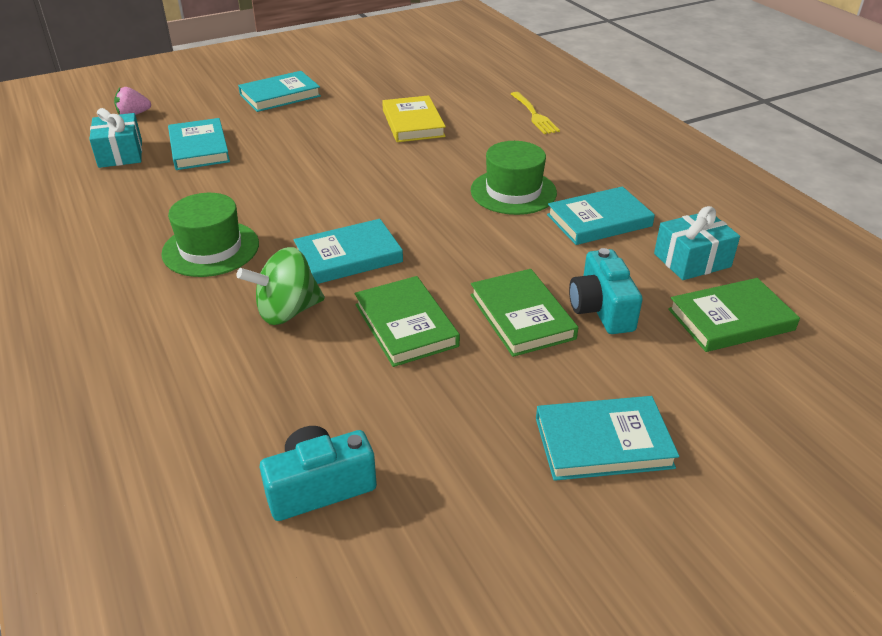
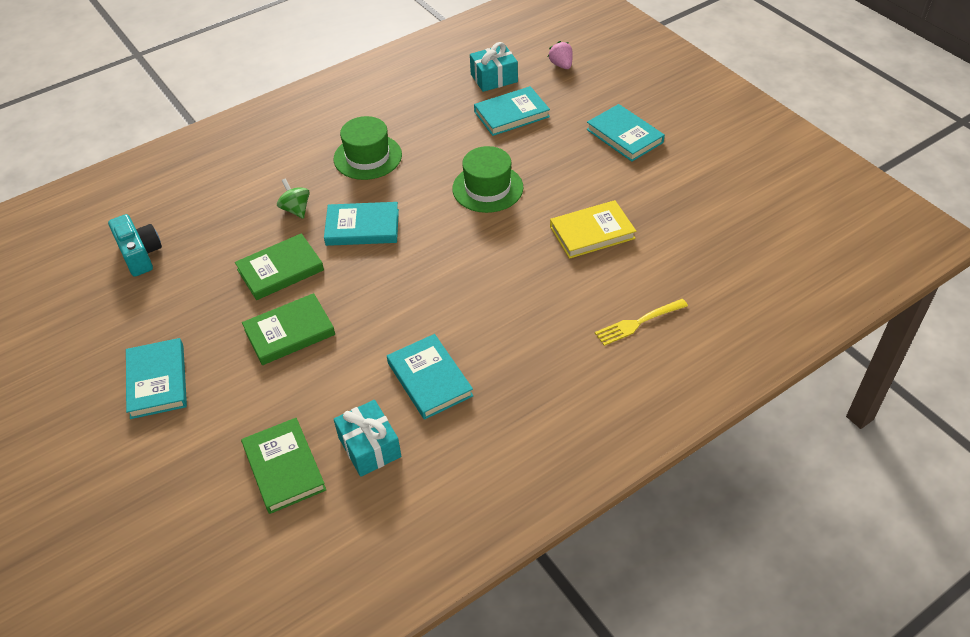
camera: 85 degrees right, 10 degrees up
green spinning top [237,247,325,325] -> green spinning top [277,178,310,219], size x0.65
turquoise book [294,219,403,284] -> turquoise book turned 60 degrees counterclockwise [324,202,399,246]
green hat [471,141,557,215] -> green hat moved to [452,146,523,213]
turquoise camera [569,248,643,334] -> none

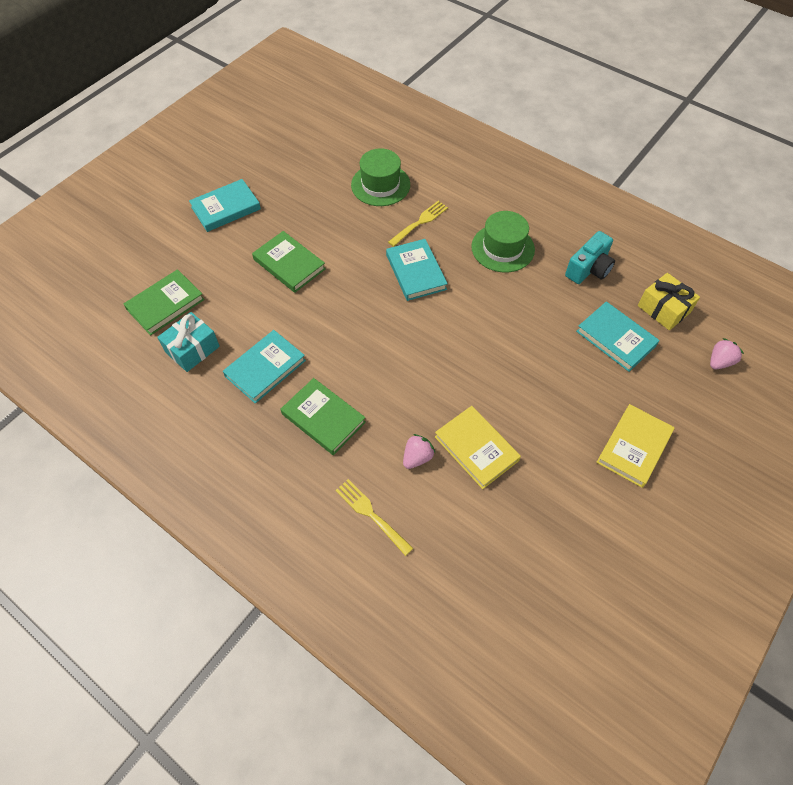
camera: 70 degrees right, 10 degrees up
turquoise camera [108,214,162,277] -> turquoise camera moved to [565,231,615,284]
green book [235,233,324,300] -> green book moved to [281,378,366,455]
green spinning top [277,178,310,219] -> yellow fork [388,201,448,247]
green hat [452,146,523,213] -> green hat moved to [351,148,410,206]
turquoise gift [470,42,518,92] -> yellow gift [638,273,700,330]
turquoise book [586,104,665,162] -> yellow book [596,404,675,488]
none -> pink strawberry [403,434,435,469]

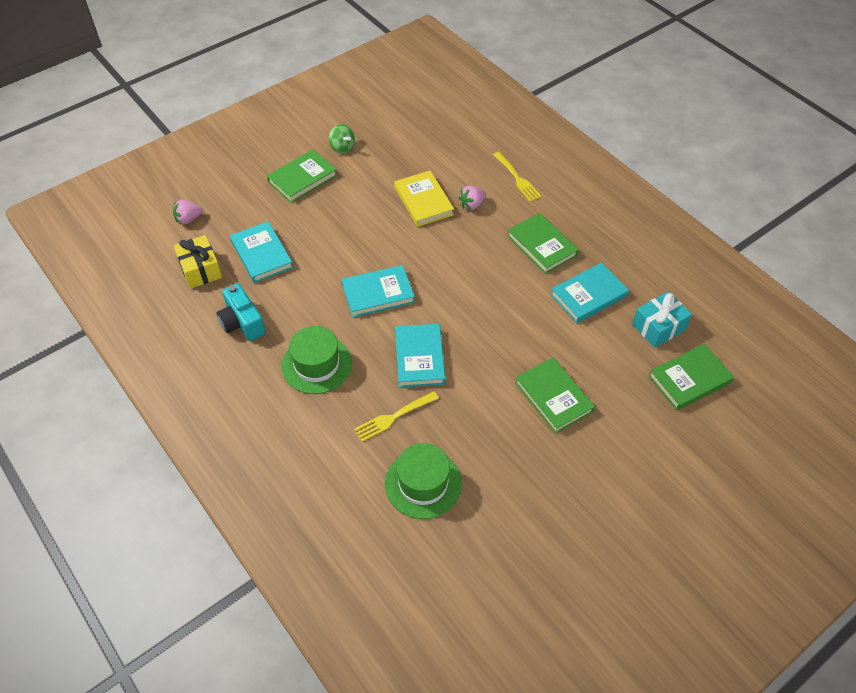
camera: 165 degrees left, 5 degrees down
turquoise book [189,179,261,232] -> turquoise book moved to [342,265,415,317]
turquoise camera [565,231,615,284] -> turquoise camera turned 90 degrees counterclockwise [217,283,266,341]
yellow book [596,404,675,488] -> green book [267,150,337,203]
none -> green spinning top [329,124,355,154]

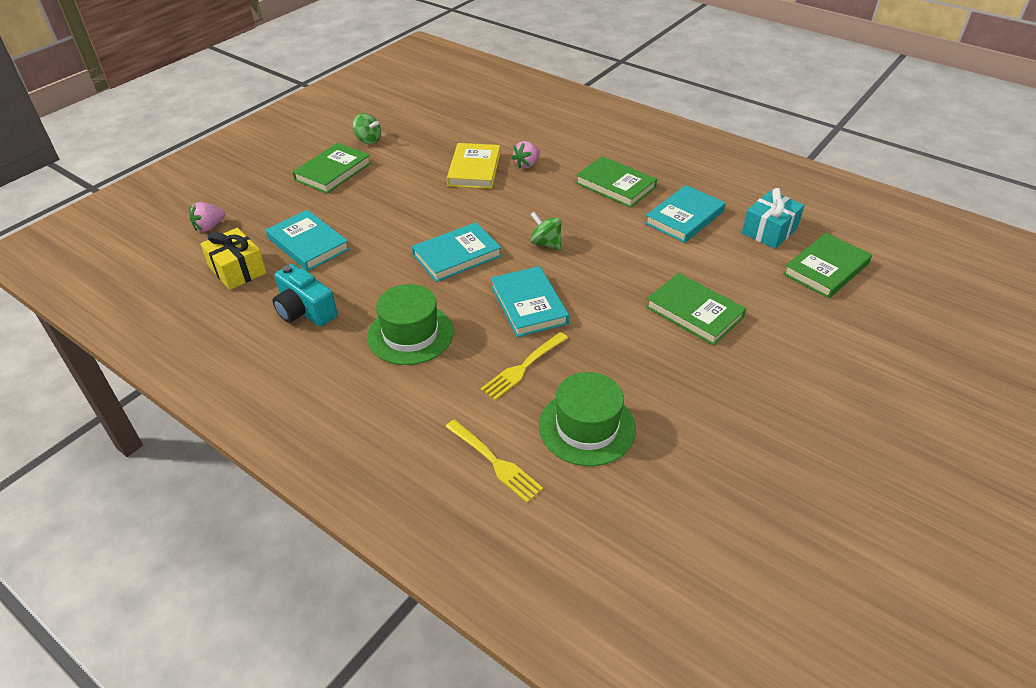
camera: 15 degrees left, 10 degrees down
yellow book [394,171,454,227] -> yellow book turned 45 degrees clockwise [447,143,500,189]
yellow fork [493,152,542,202] -> yellow fork moved to [446,420,543,503]
none -> green spinning top [530,212,562,250]

